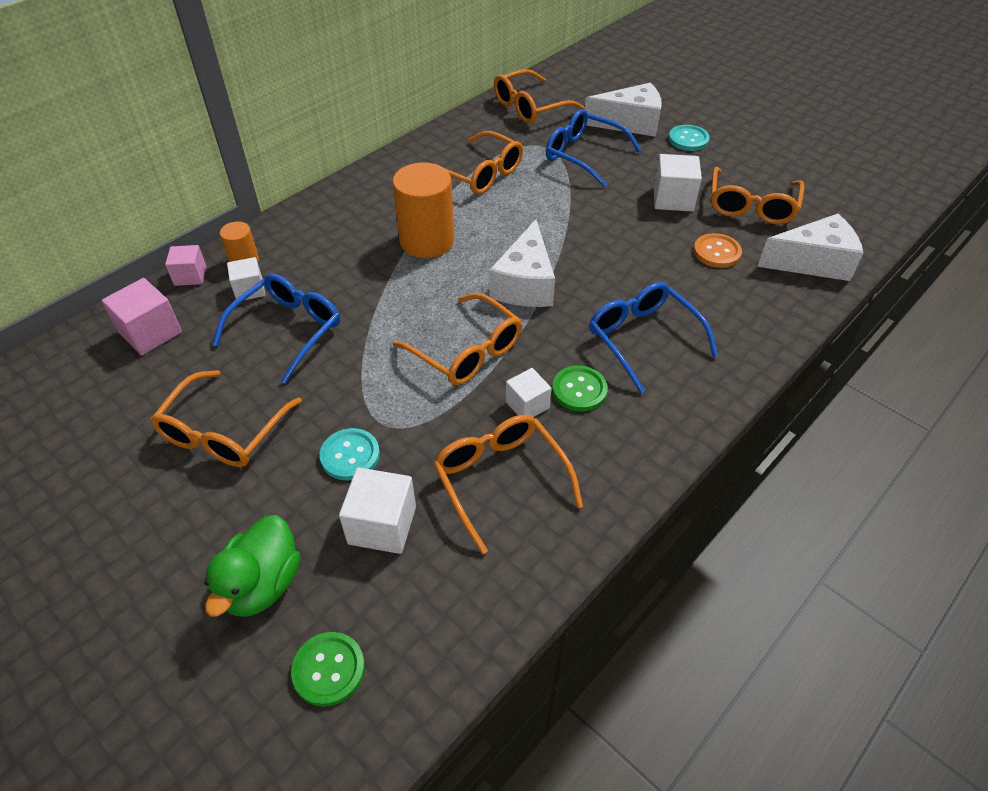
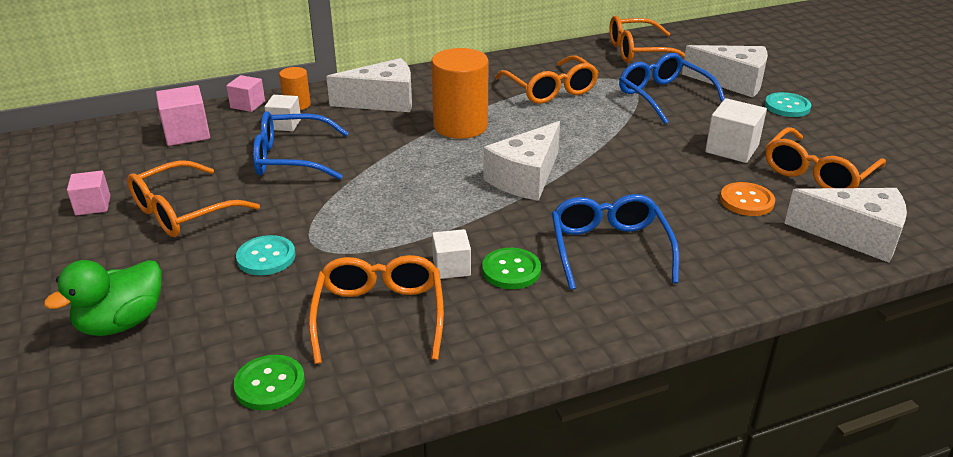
camera: 25 degrees right, 15 degrees down
blue glasses [212,274,340,384] -> blue glasses turned 150 degrees counterclockwise [253,111,348,180]
green button [291,632,365,707] -> green button moved to [233,355,305,411]
white cube [339,467,416,554] -> none
orange glasses [393,293,522,385] -> none
none -> pink cube [67,170,110,216]
none -> white cheese [326,58,412,112]

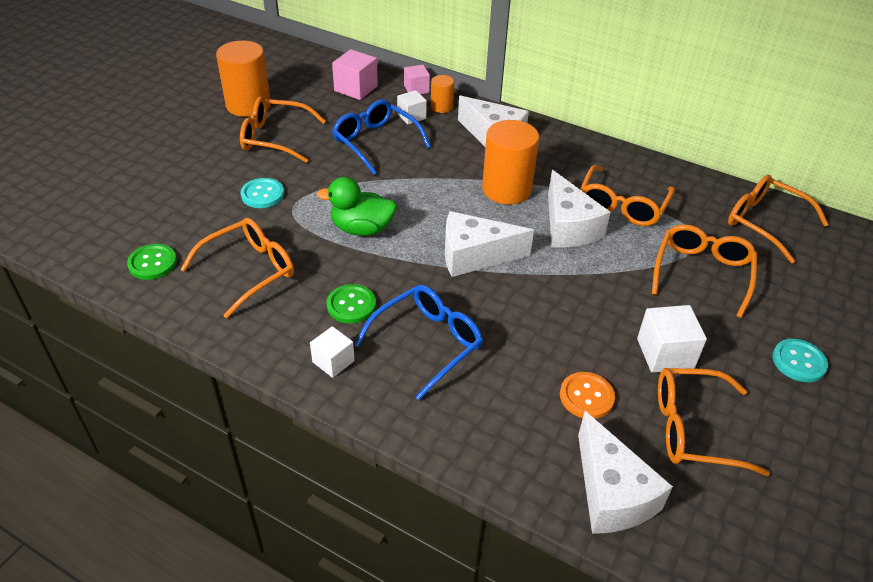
camera: 50 degrees right, 10 degrees up
green duck [44,260,162,336] -> green duck moved to [316,177,397,236]
pink cube [67,170,110,216] -> orange cylinder [216,41,271,117]
white cube [432,229,471,279] -> white cube moved to [310,326,355,378]
blue glasses [619,53,725,124] -> orange glasses [652,224,757,318]
white cheese [682,45,768,98] -> white cheese moved to [548,170,611,248]

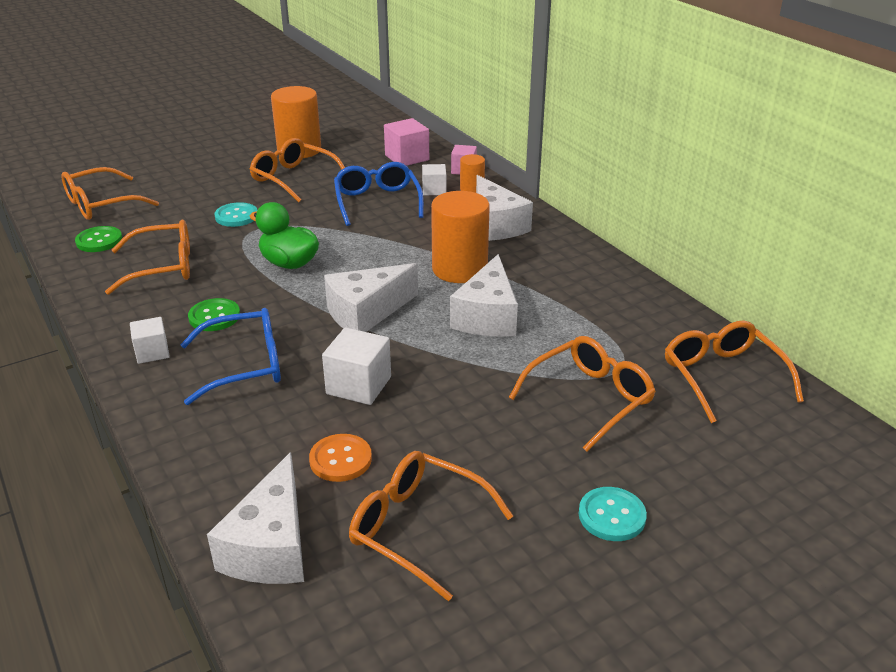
camera: 30 degrees right, 10 degrees down
white cheese [445,211,534,277] -> white cheese turned 60 degrees counterclockwise [324,263,418,332]
orange glasses [580,165,675,226] -> orange glasses moved to [61,167,159,220]
white cube [637,305,707,373] -> white cube moved to [322,328,391,405]

